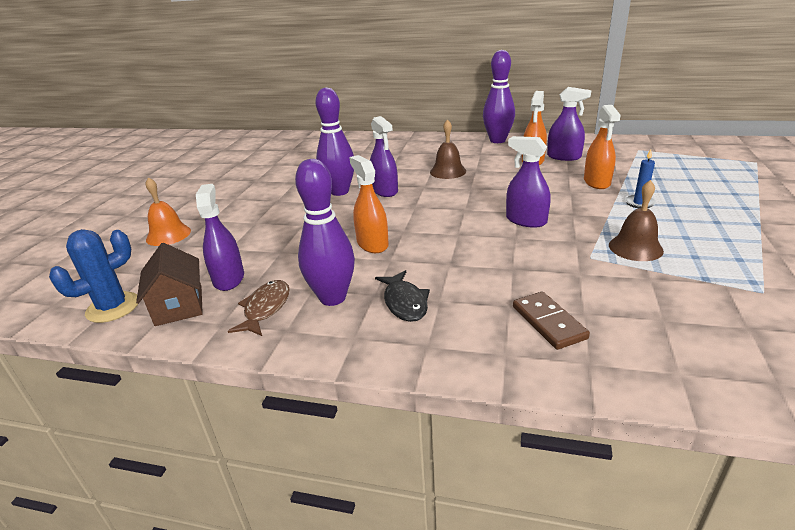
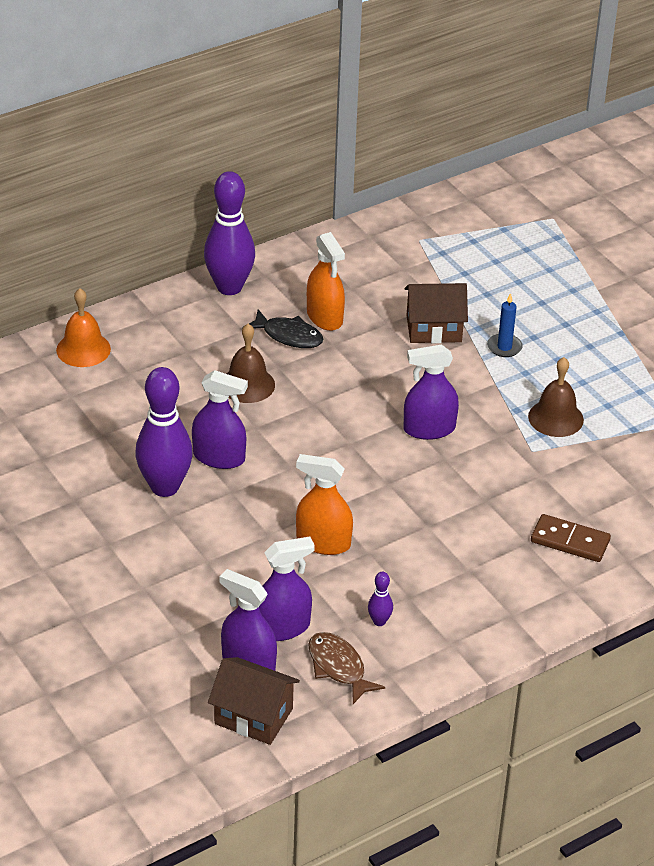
camera: 50 degrees left, 10 degrees up
blue cactus [49,229,138,323] -> none
orange bell [145,177,191,246] -> orange bell moved to [56,288,111,367]
purple bowling pin [295,159,355,306] -> purple bowling pin [368,572,393,626], size x0.42
black fish [375,270,430,322] -> black fish moved to [242,309,323,348]
purple spray bottle [547,87,591,161] -> purple spray bottle moved to [259,537,315,641]
orange spray bottle [584,105,621,189] -> brown house [405,283,468,343]

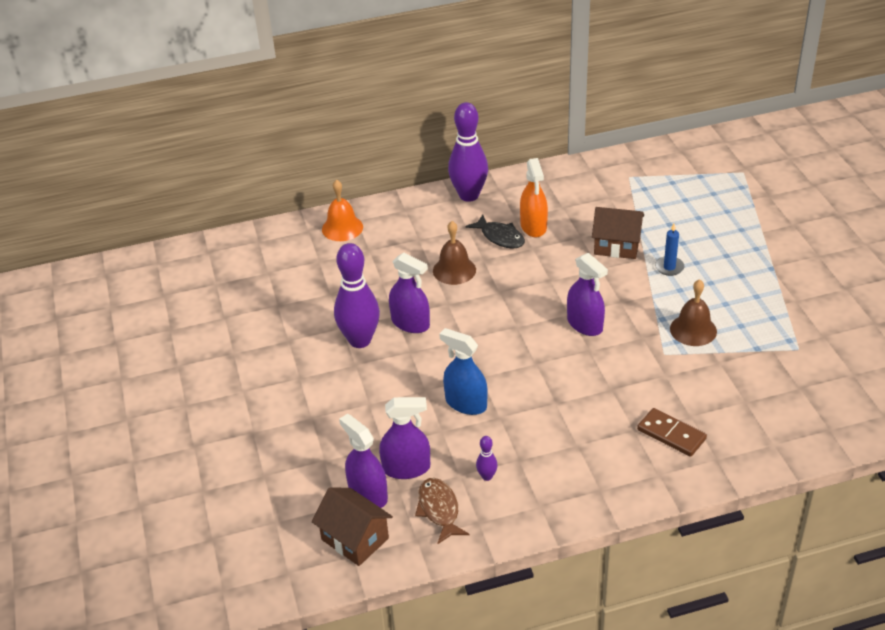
camera: 20 degrees right, 0 degrees up
orange spray bottle [296,454,353,555] -> blue spray bottle [440,328,488,415]
purple spray bottle [404,345,459,440] -> purple spray bottle turned 135 degrees counterclockwise [567,253,608,336]

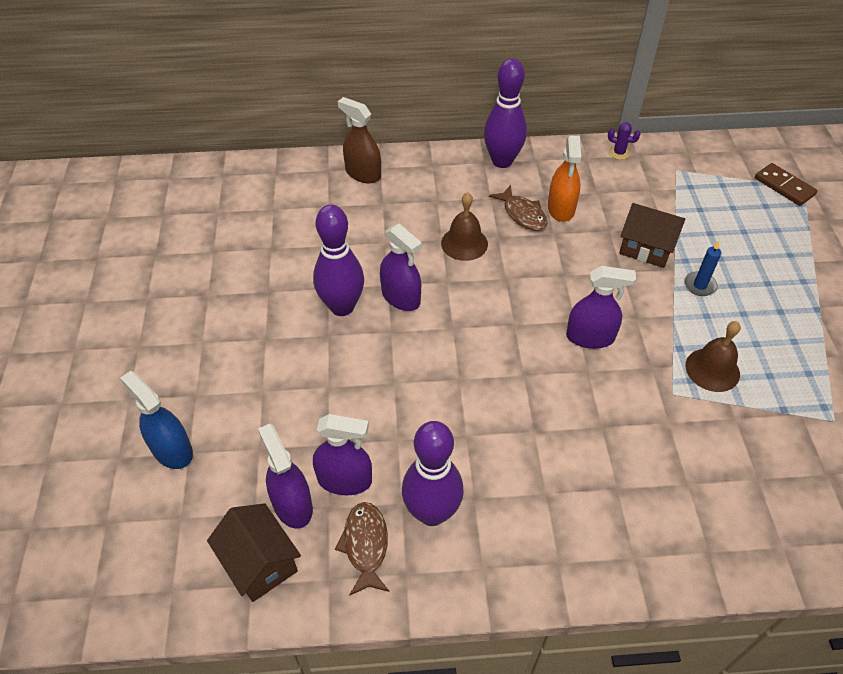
camera: 10 degrees right, 10 degrees up
orange bell [322,180,363,241] -> brown spray bottle [338,97,381,184]
blue spray bottle [440,328,488,415] -> blue spray bottle moved to [120,371,193,469]
black fish [466,214,525,249] -> brown fish [489,185,548,231]
purple bowling pin [476,436,498,481] -> purple bowling pin [402,421,464,526], size x2.36
purple spray bottle [567,253,608,336] -> purple spray bottle turned 60 degrees counterclockwise [566,266,636,349]
brown domino [637,408,707,457] -> brown domino moved to [755,163,818,206]
none -> purple cactus [608,122,641,160]

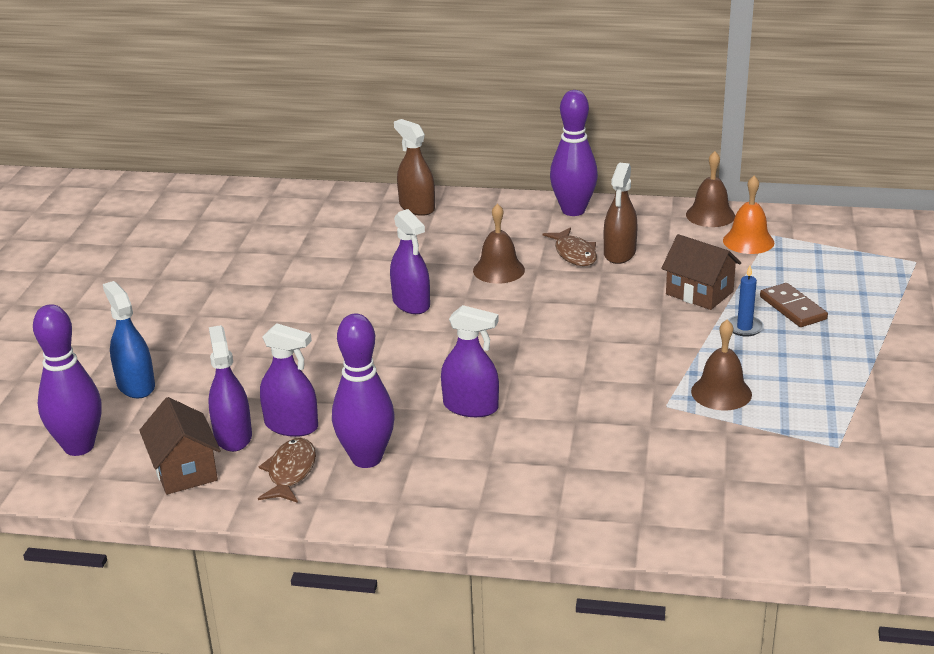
camera: 15 degrees right, 20 degrees down
purple bowling pin [313,205,364,316] -> purple bowling pin moved to [33,304,101,456]
orange spray bottle [548,136,581,222] -> brown spray bottle [604,162,638,264]
purple spray bottle [566,266,636,349] -> purple spray bottle moved to [441,305,499,417]
purple cactus [608,122,641,160] -> brown bell [686,151,735,227]
brown domino [755,163,818,206] -> brown domino moved to [760,283,828,327]
none -> orange bell [723,176,774,254]

